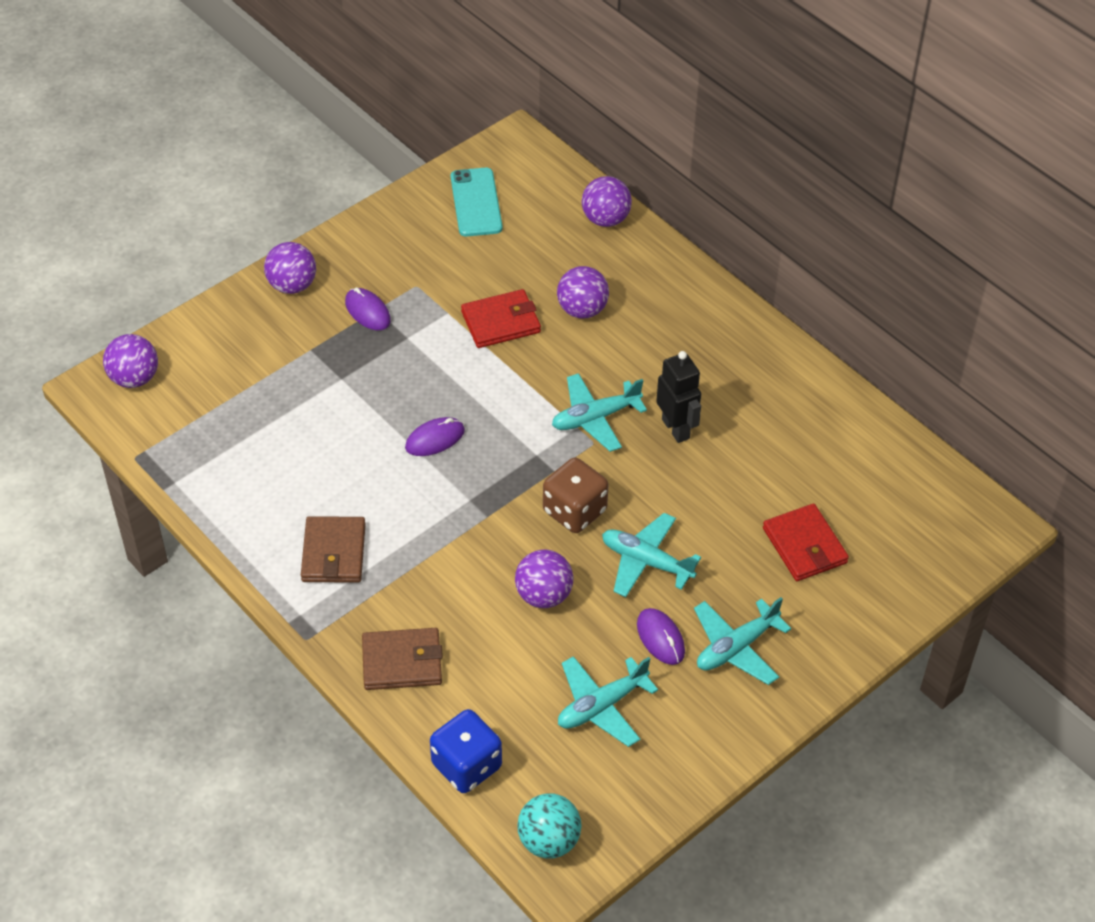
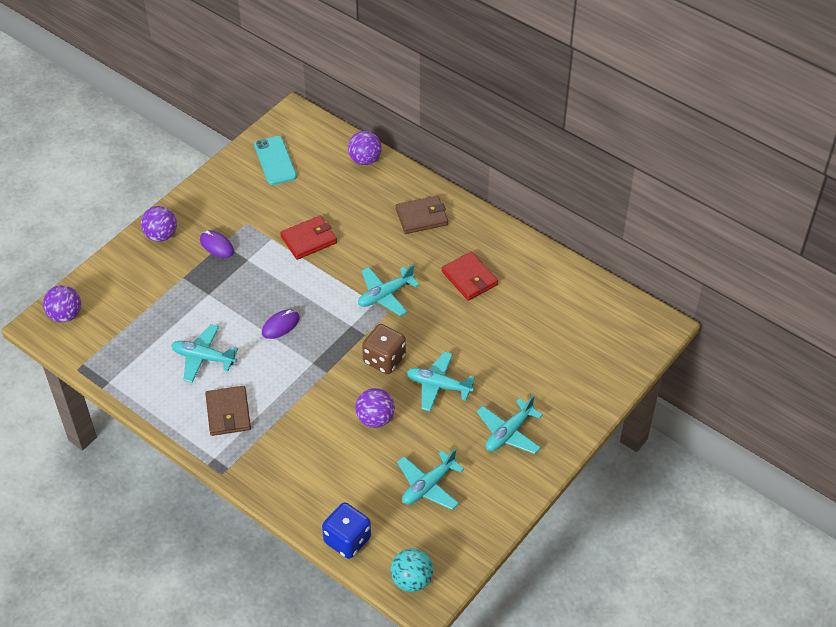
camera: 10 degrees left, 0 degrees up
brown wallet [362,628,443,690] -> brown wallet moved to [396,196,448,234]
purple ball [557,266,609,318] -> none
purple mouse [637,608,685,665] -> none
black robot [656,351,701,443] -> none
red wallet [763,504,849,581] -> red wallet moved to [442,252,498,301]
none -> turquoise plane [171,324,238,383]

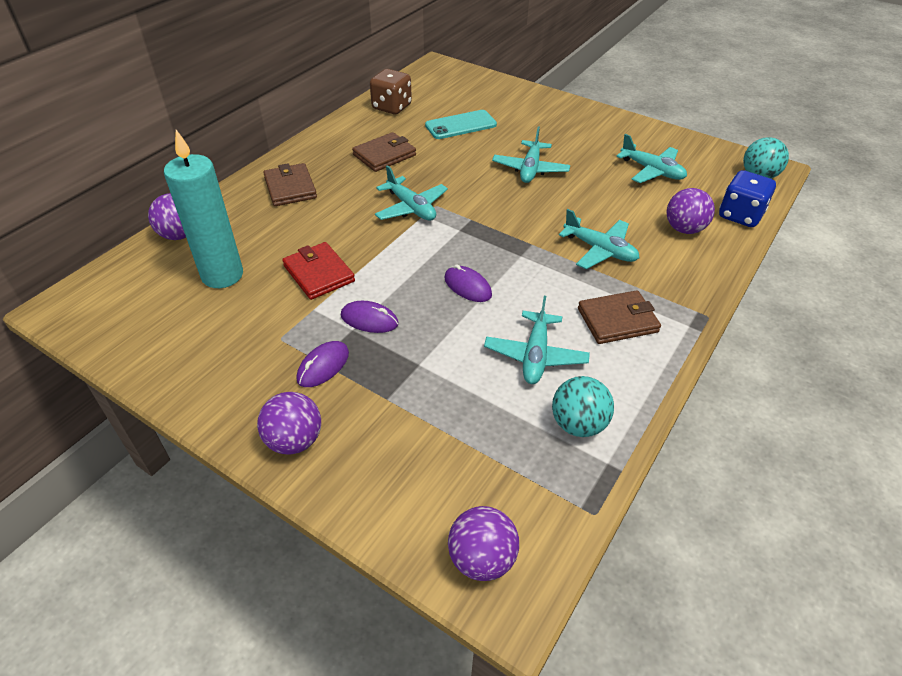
camera: 95 degrees left, 5 degrees down
turquoise phone [254,136,297,185] -> turquoise phone moved to [425,110,497,139]
purple ball [355,388,395,428] -> purple ball moved to [667,188,715,234]
brown dice [362,324,406,374] -> brown dice moved to [370,69,412,114]
red wallet [442,252,498,301] -> brown wallet [352,132,416,172]
turquoise plane [477,395,543,454] -> turquoise plane moved to [559,209,639,269]
none -> turquoise candle [164,130,243,288]
none -> purple mouse [341,301,399,333]
none -> turquoise ball [552,376,614,437]

